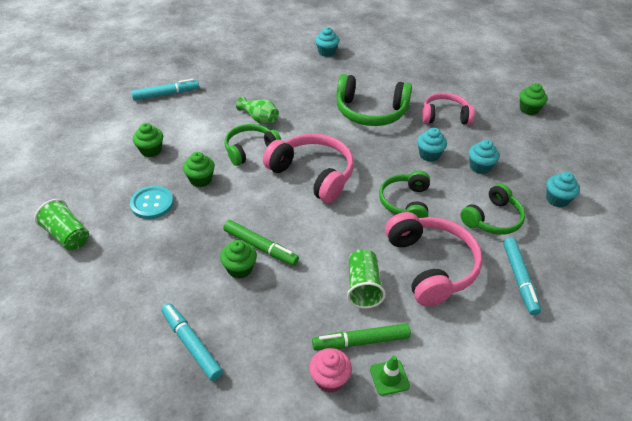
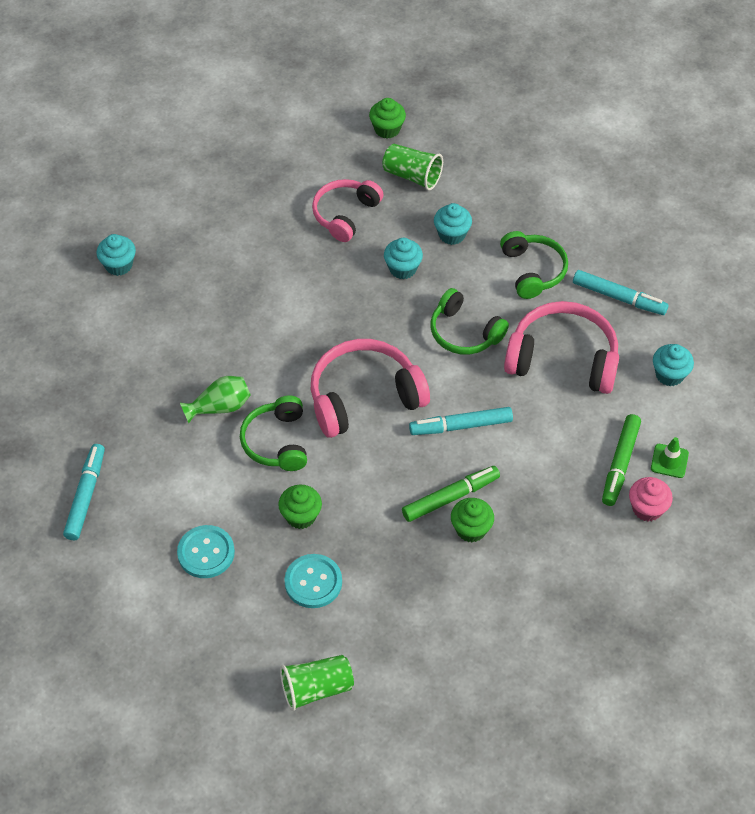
camera: 60 degrees left, 10 degrees up
green cupcake [133,123,163,157] -> turquoise button [177,525,235,578]
turquoise marker [161,303,223,381] -> turquoise marker moved to [409,407,513,435]
green headphones [337,74,412,126] -> none
green cup [347,249,386,308] -> green cup moved to [382,144,443,190]
turquoise cupcake [546,172,580,207] -> turquoise cupcake moved to [653,344,694,386]

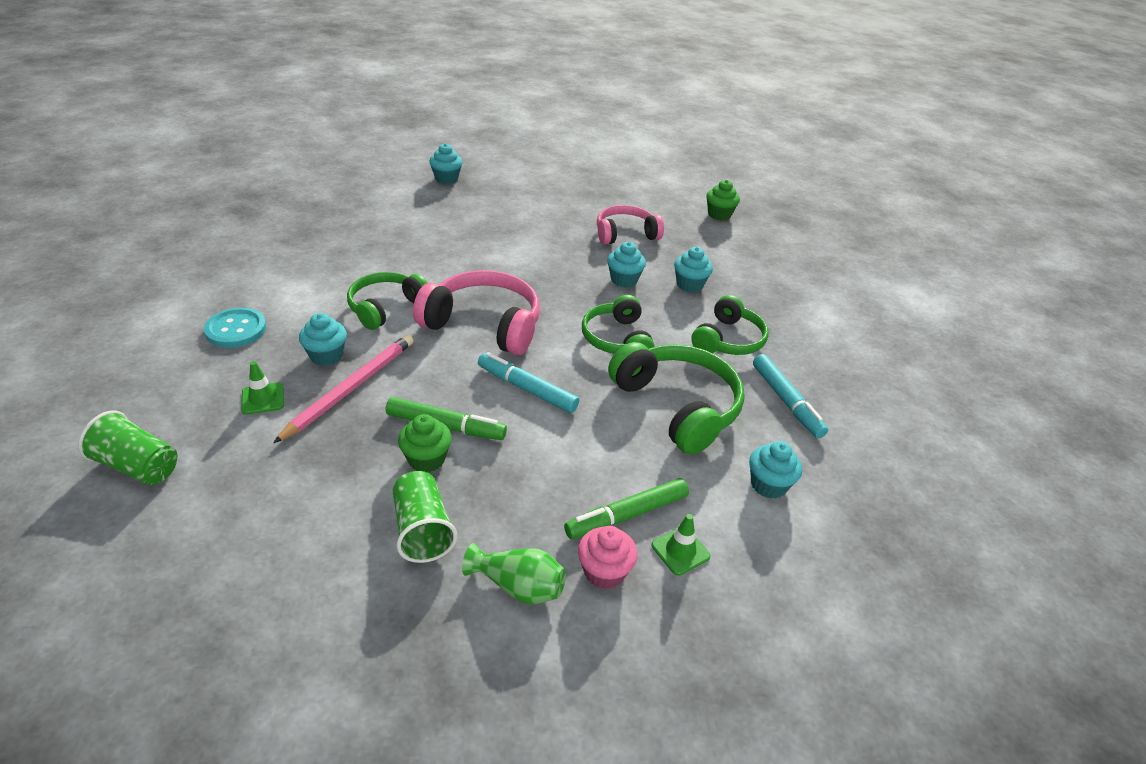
camera: 40 degrees right, 15 degrees down
turquoise marker [63,444,105,540] -> none
green vase [180,376,251,423] -> green vase moved to [462,543,566,604]
green cupcake [278,485,322,529] -> turquoise cupcake [299,313,347,366]
turquoise button [284,554,342,608] -> green traffic cone [241,361,284,415]
green cup [382,144,443,190] -> green cup moved to [392,471,457,563]
pink headphones [504,301,619,394] -> green headphones [608,342,745,455]
none -> pink pencil [273,334,414,443]

